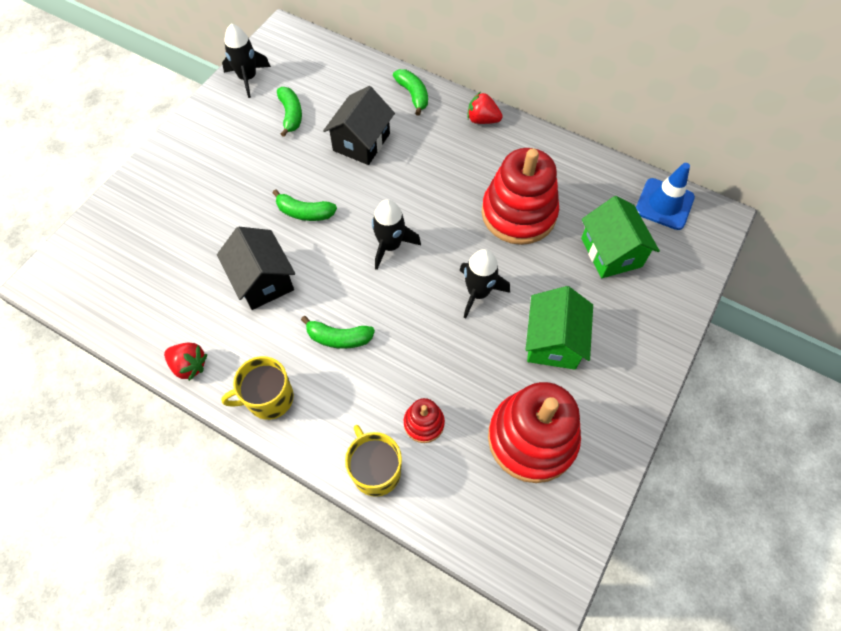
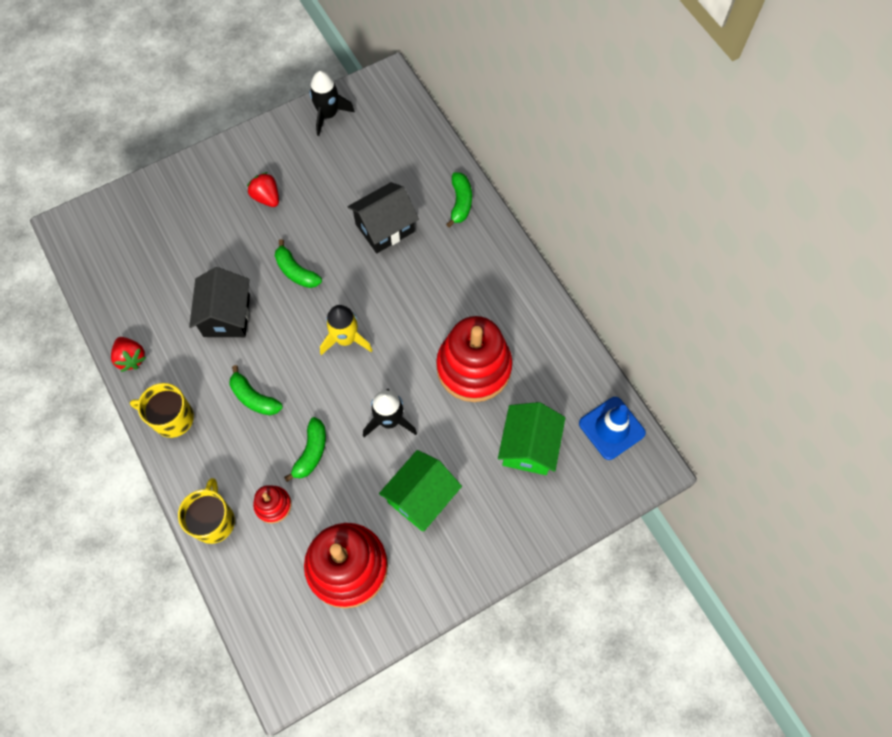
camera: 30 degrees right, 5 degrees up
green banana [277,87,302,137] -> green banana moved to [284,417,326,482]
black rocket [372,199,421,270] -> yellow rocket [320,305,372,355]
red strawberry [467,92,503,124] -> red strawberry moved to [247,172,279,207]

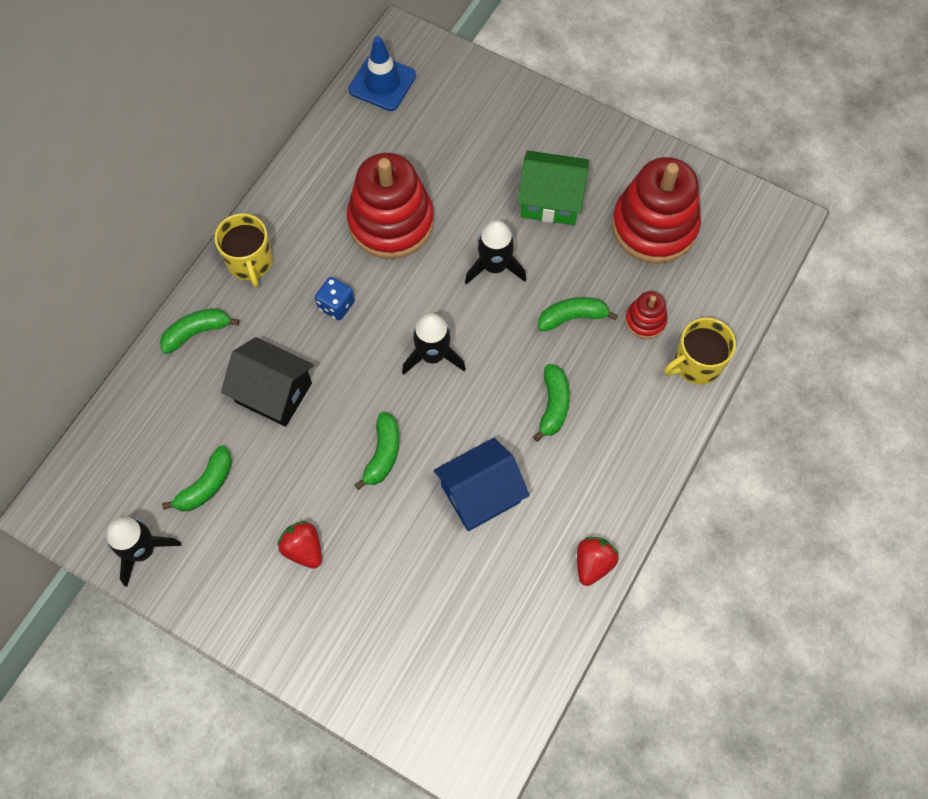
camera: 120 degrees left, 0 degrees up
yellow mug [130,383,194,438] -> yellow mug moved to [214,213,273,287]
black house [189,267,250,337] -> blue house [434,438,530,531]
red strawberry [247,172,279,207] -> red strawberry turned 120 degrees clockwise [278,521,322,569]
yellow rocket [320,305,372,355] -> black rocket [402,313,466,375]
green house [498,402,565,475] -> none
none -> green banana [162,445,232,511]
none -> blue dice [315,277,355,320]

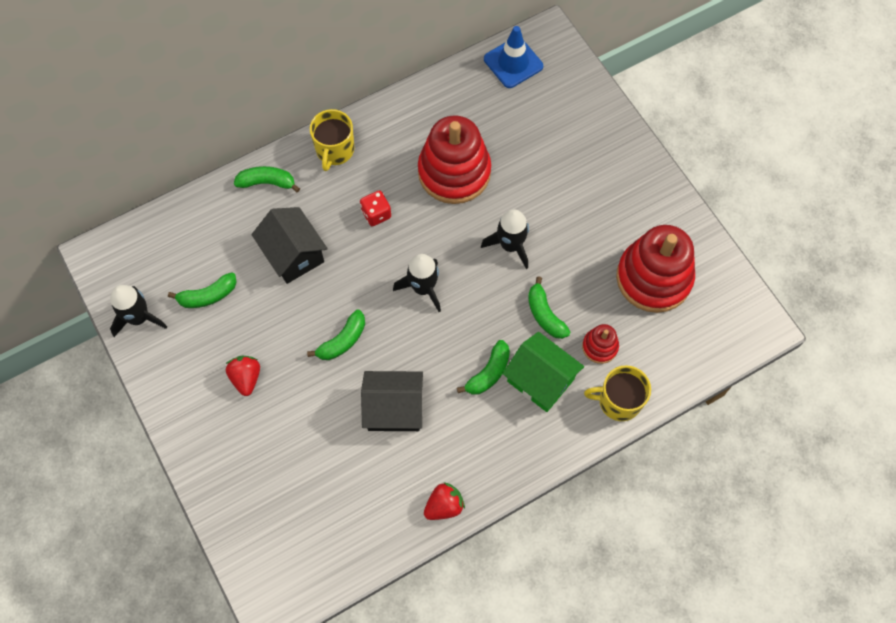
camera: 30 degrees right, 0 degrees up
blue dice [315,277,355,320] -> red dice [360,190,391,226]
blue house [434,438,530,531] -> black house [361,371,423,431]
green house [517,151,589,225] -> green house moved to [503,332,584,412]
green banana [538,297,618,332] -> green banana turned 135 degrees counterclockwise [528,276,570,339]

